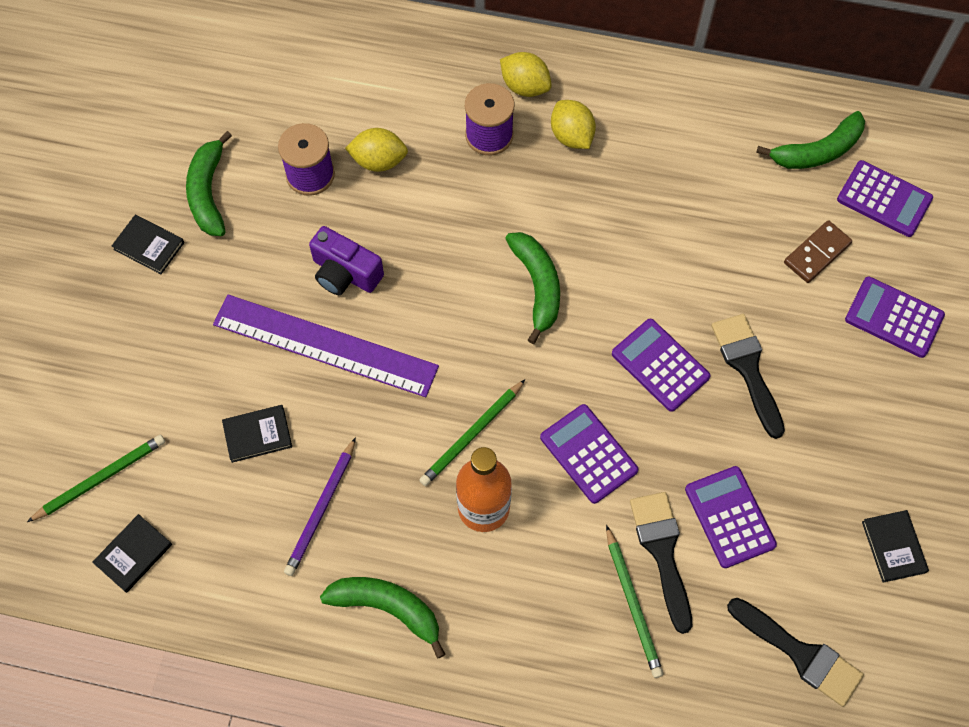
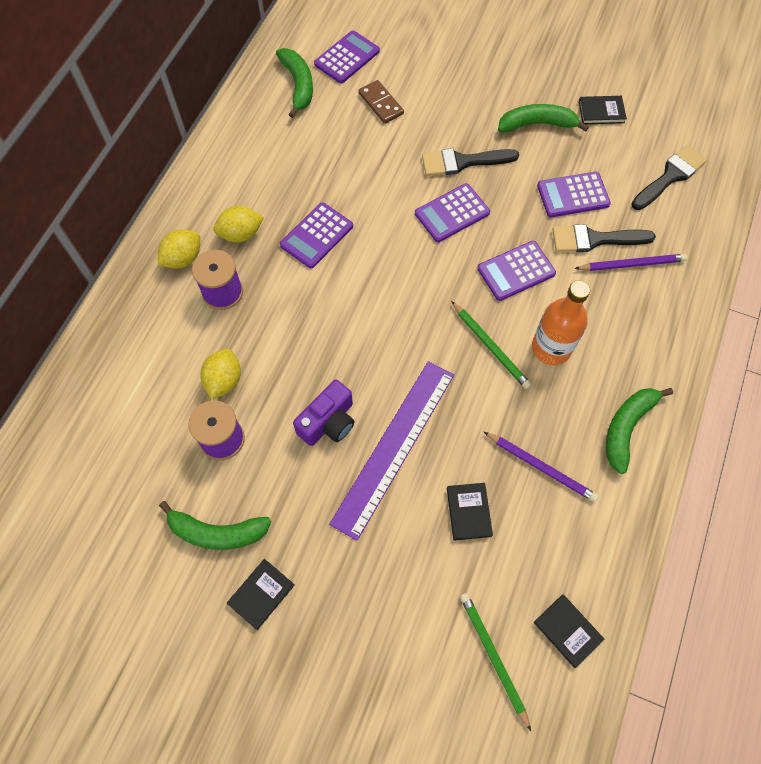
camera: 80 degrees left, 0 degrees up
green banana [505,232,560,344] -> green banana moved to [498,104,589,132]
green pencil [606,525,663,678] -> purple pencil [574,254,687,271]
purple calculator [845,277,945,358] -> purple calculator moved to [280,202,353,269]

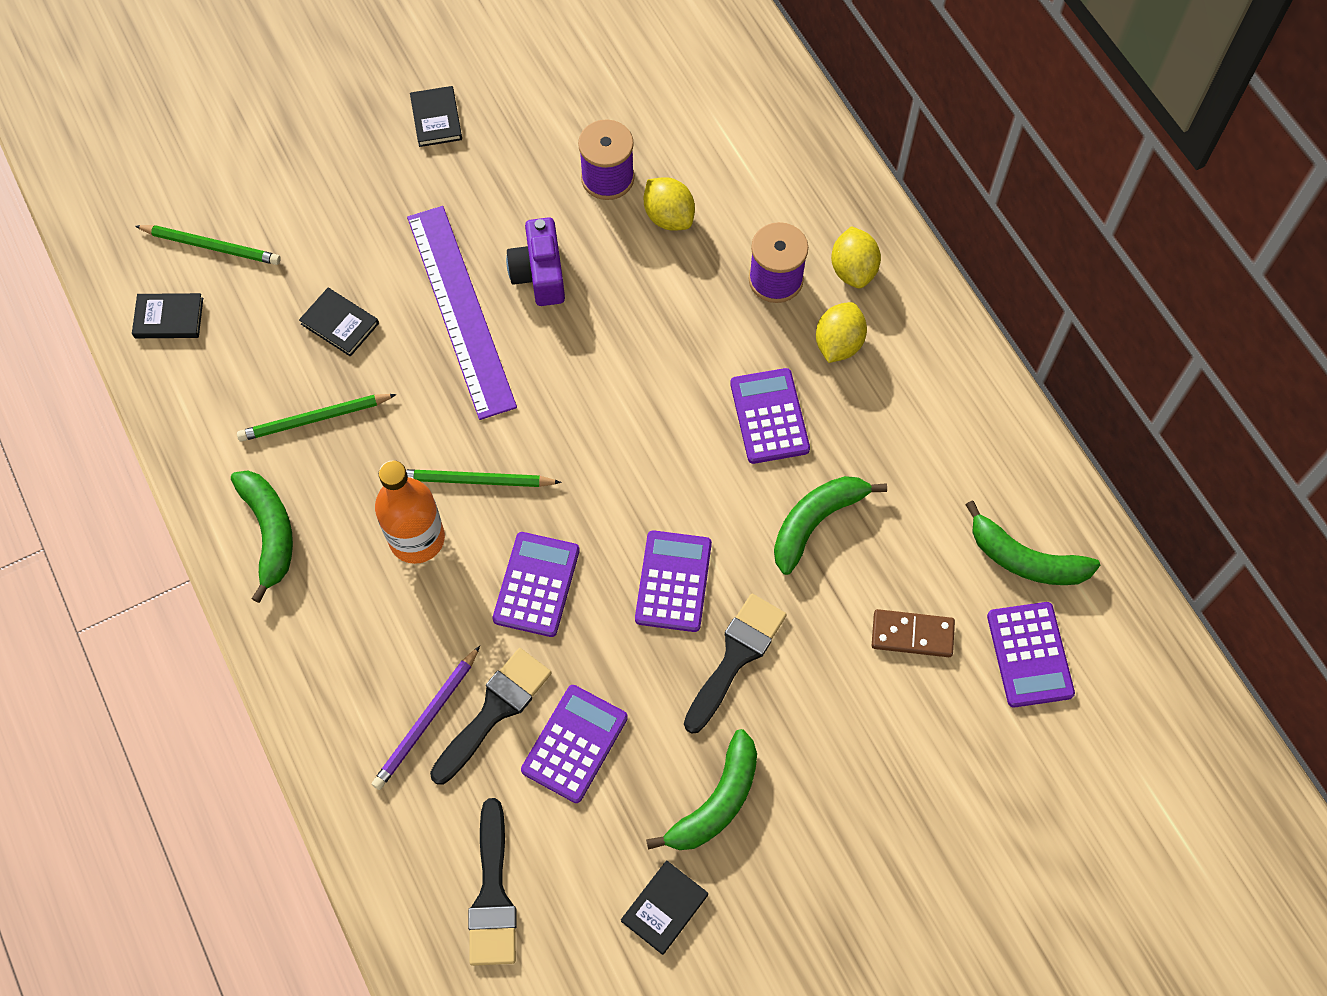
camera: 130 degrees right, 0 degrees up
green banana [159,501,272,550] -> green banana moved to [774,476,887,575]
purple pencil [484,432,599,502] -> green pencil [237,394,397,442]

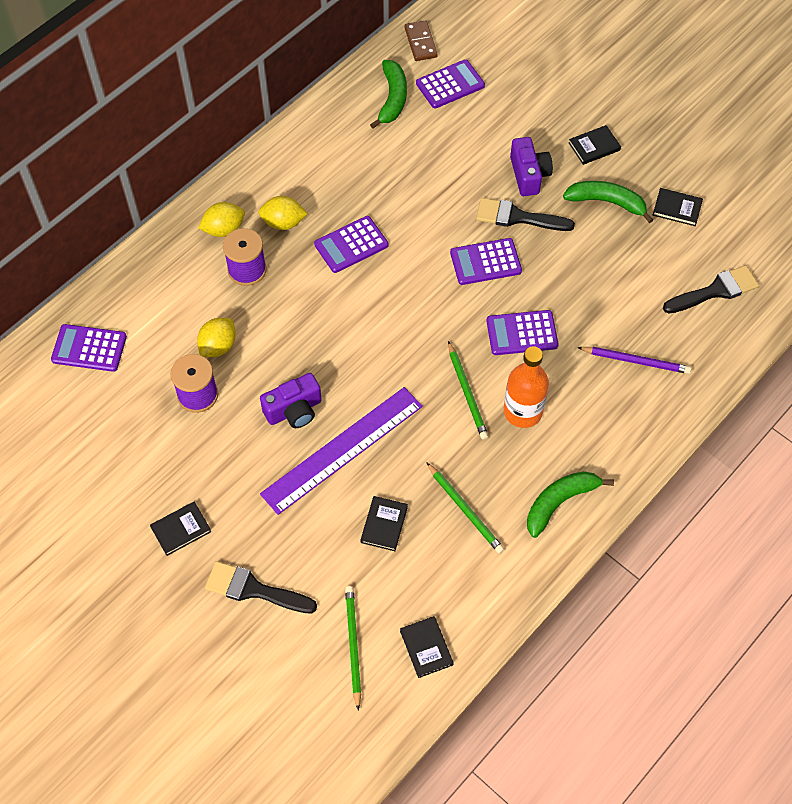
camera: 110 degrees left, 5 degrees down
black brush [430,648,552,785] -> black brush moved to [205,561,317,614]
purple calculator [521,685,628,803] -> purple calculator moved to [51,324,127,372]
green banana [774,476,887,575] -> none
brown domino [872,609,955,657] -> brown domino moved to [404,20,437,61]
none -> purple camera [510,137,553,196]
none -> black book [569,125,621,165]

